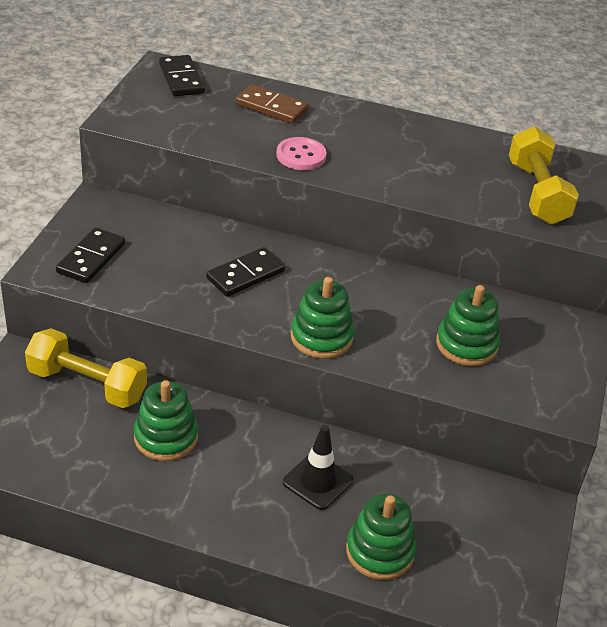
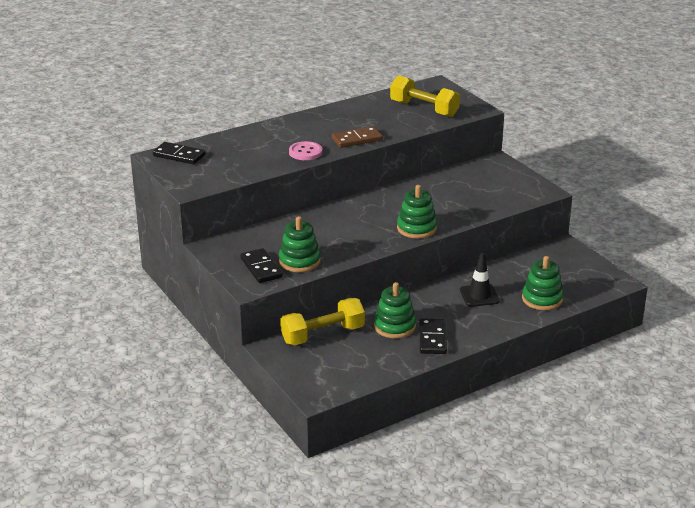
camera: 45 degrees left, 10 degrees down
black domino [206,247,285,297] -> black domino moved to [420,319,447,354]
brown domino [235,84,309,124] -> brown domino moved to [332,127,383,148]
green stacking toy [436,285,500,366] -> green stacking toy moved to [279,216,321,272]

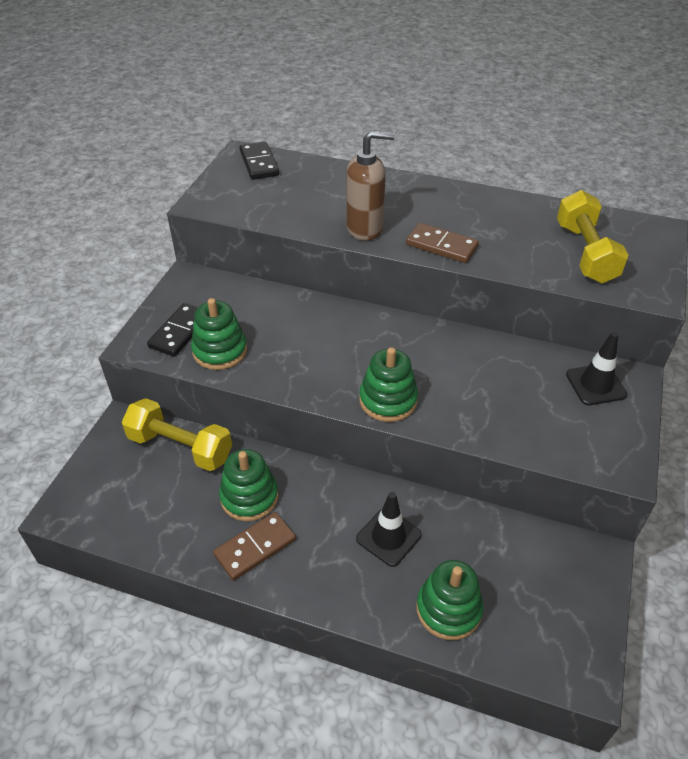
camera: 50 degrees right, 15 degrees up
pink button [289,141,323,160] -> brown soap dispenser [346,130,395,241]
black domino [420,319,447,354] -> brown domino [213,512,296,580]
none -> black traffic cone [566,332,627,405]

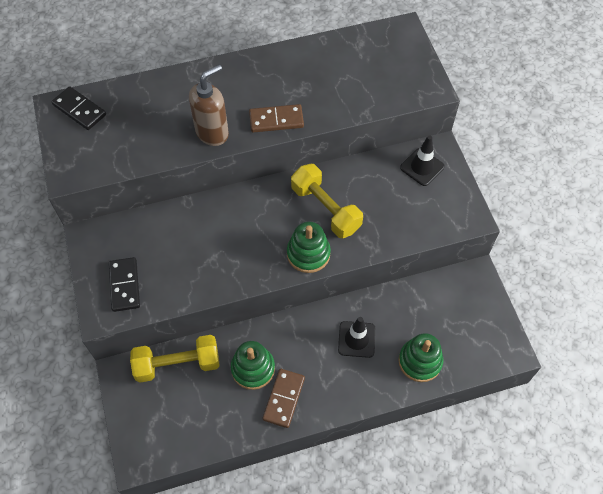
camera: 35 degrees left, 15 degrees up
green stacking toy [191,298,247,370] -> none
yellow dumbbell [557,190,629,283] -> yellow dumbbell moved to [291,164,363,238]

